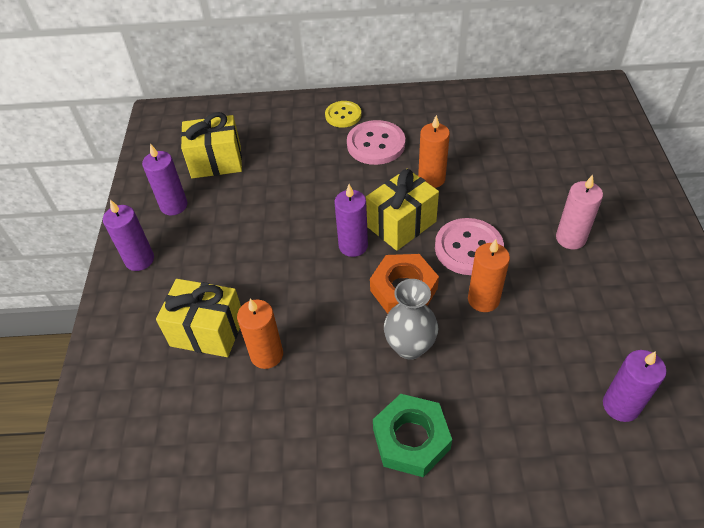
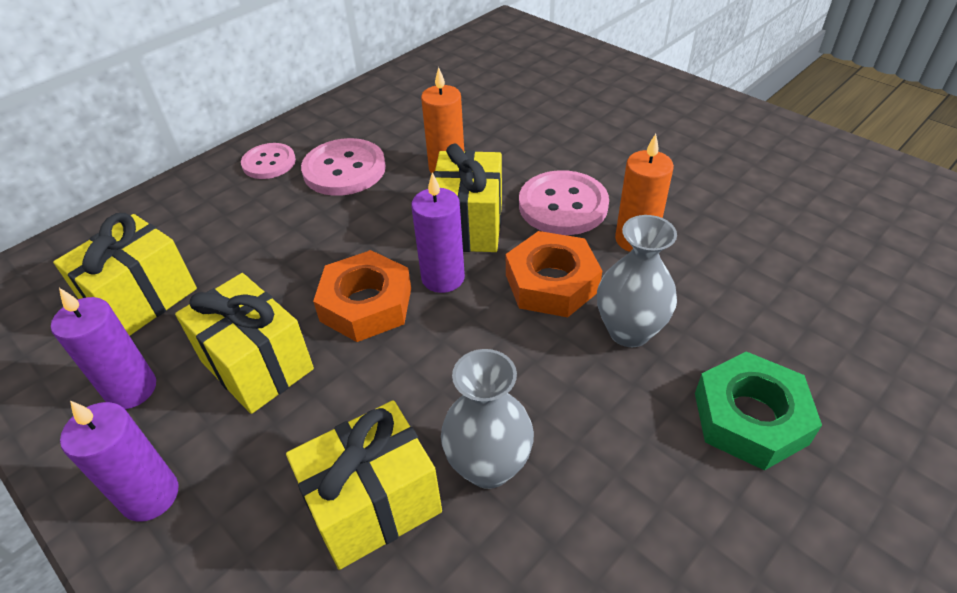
camera: 45 degrees left, 5 degrees down
orange candle [237,298,283,369] -> grey vase [441,349,534,489]
yellow button [325,101,361,127] -> pink button [241,143,296,179]
pink candle [556,175,603,249] -> none
purple candle [603,350,667,422] -> none
none -> yellow gift [175,273,314,414]
none -> orange nut [313,250,411,342]

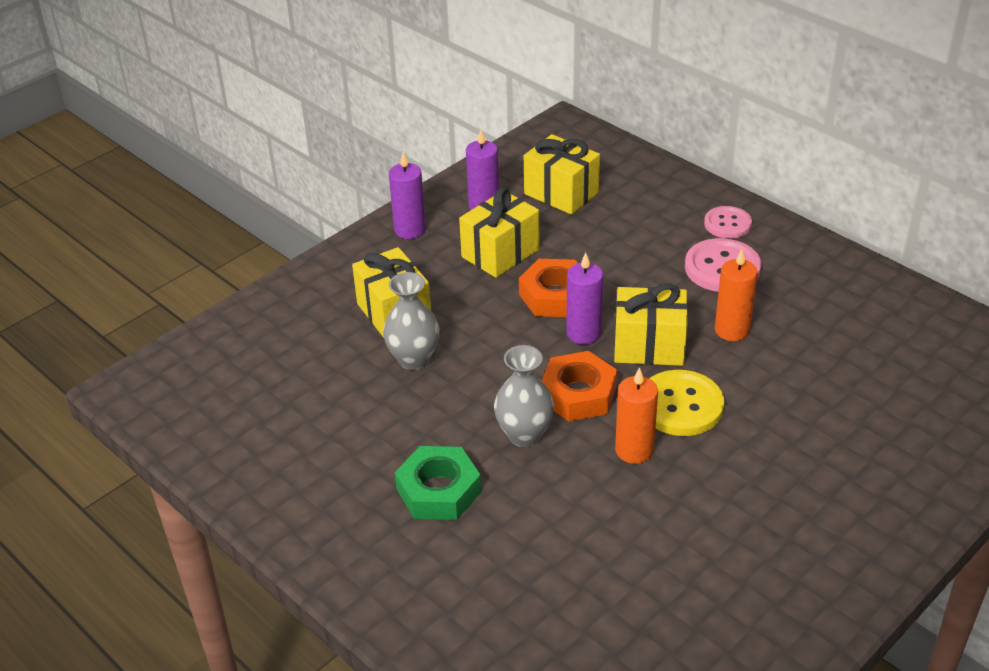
camera: 90 degrees right, 5 degrees down
pink button [519,170,609,235] -> yellow button [650,370,724,436]

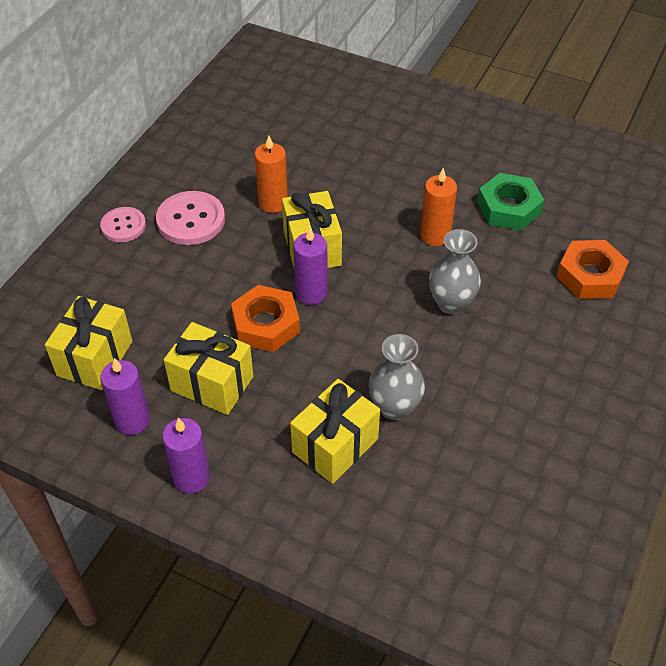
camera: 110 degrees left, 10 degrees up
green nut [395,446,481,520] -> green nut moved to [477,173,544,231]
orange nut [542,351,617,422] -> orange nut moved to [556,240,629,299]
yellow button [650,370,724,436] -> none

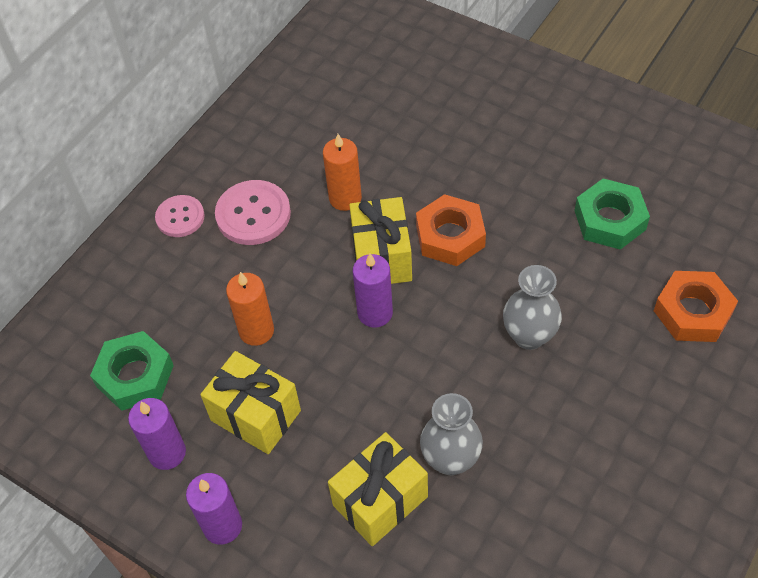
camera: 10 degrees right, 5 degrees up
yellow gift [45,296,132,390] -> green nut [90,331,174,411]
orange nut [231,285,300,352] -> orange nut moved to [416,194,486,266]
orange candle [420,168,457,246] -> orange candle moved to [226,272,274,346]

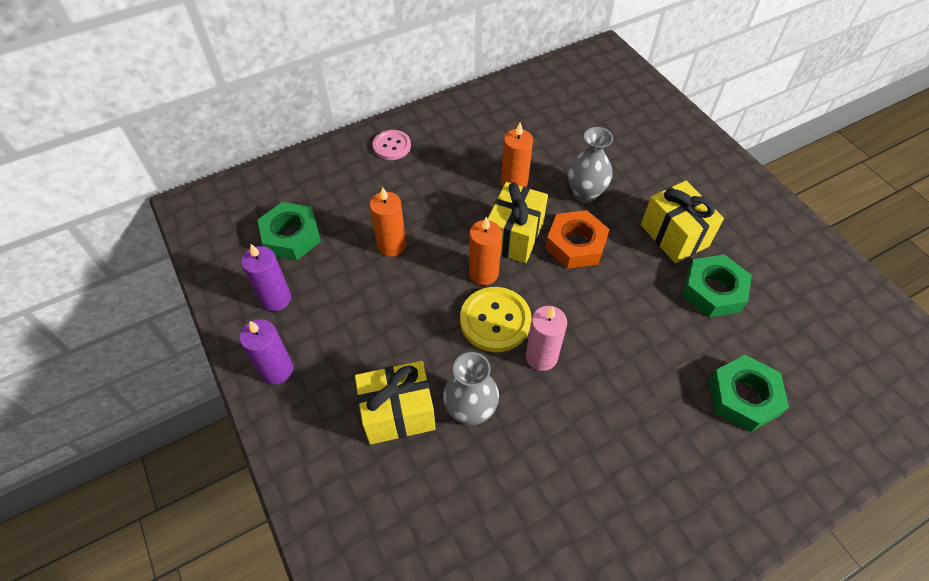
camera: 25 degrees right, 0 degrees up
yellow gift [200,351,301,454] -> yellow gift moved to [641,181,724,263]
pink button [215,180,291,245] -> none
purple candle [353,253,393,328] -> orange candle [469,217,502,285]
grey vase [503,265,562,350] -> grey vase moved to [568,127,613,203]
orange nut [654,271,738,342] -> green nut [709,355,789,432]
none -> yellow button [460,287,532,352]
none -> pink candle [526,306,567,371]

